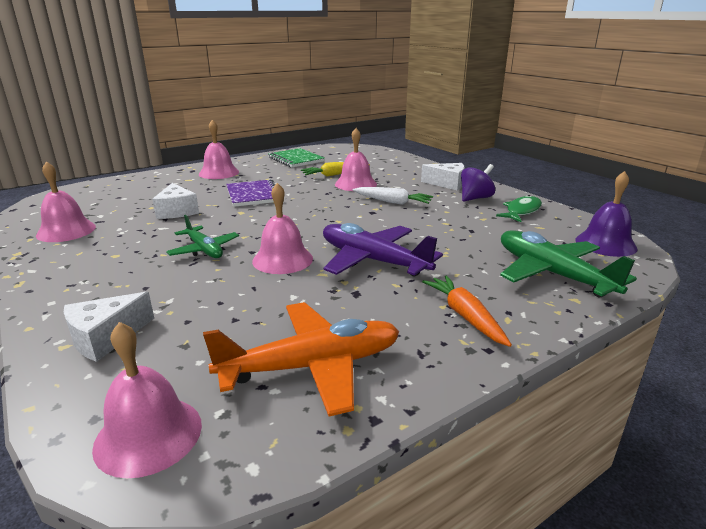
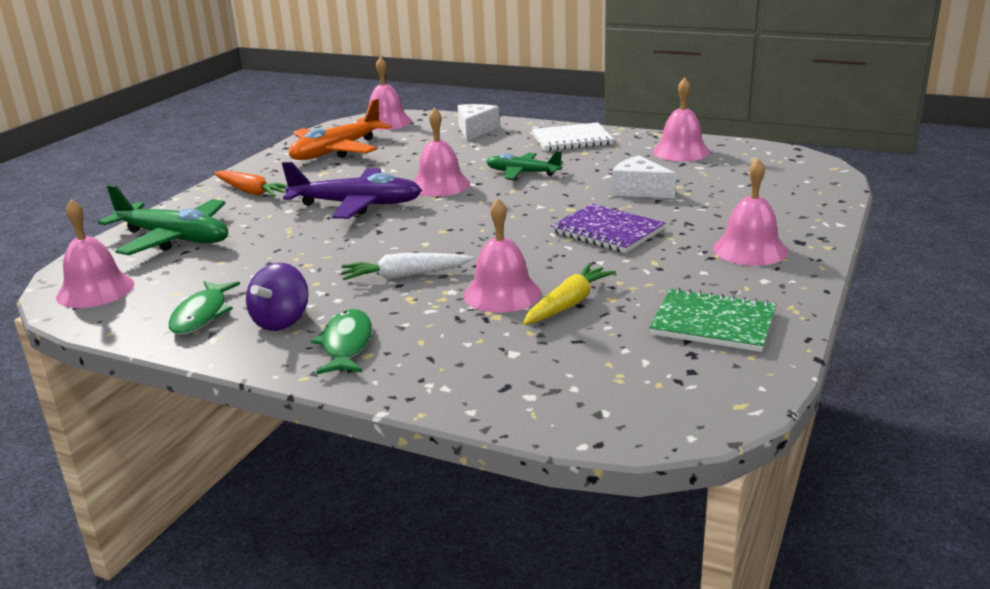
camera: 150 degrees right, 0 degrees up
white cheese [421,163,465,190] -> green fish [311,309,372,374]
purple bell [576,171,637,257] -> pink bell [56,199,134,308]
none -> white notebook [532,122,614,151]

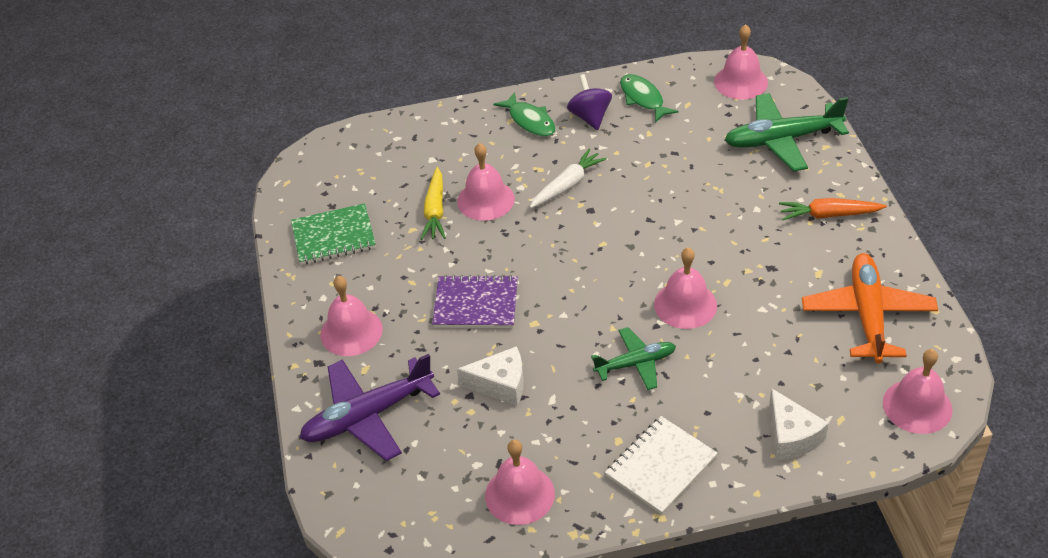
camera: 145 degrees right, 20 degrees up
purple plane [282,162,422,219] -> purple plane moved to [299,354,440,461]

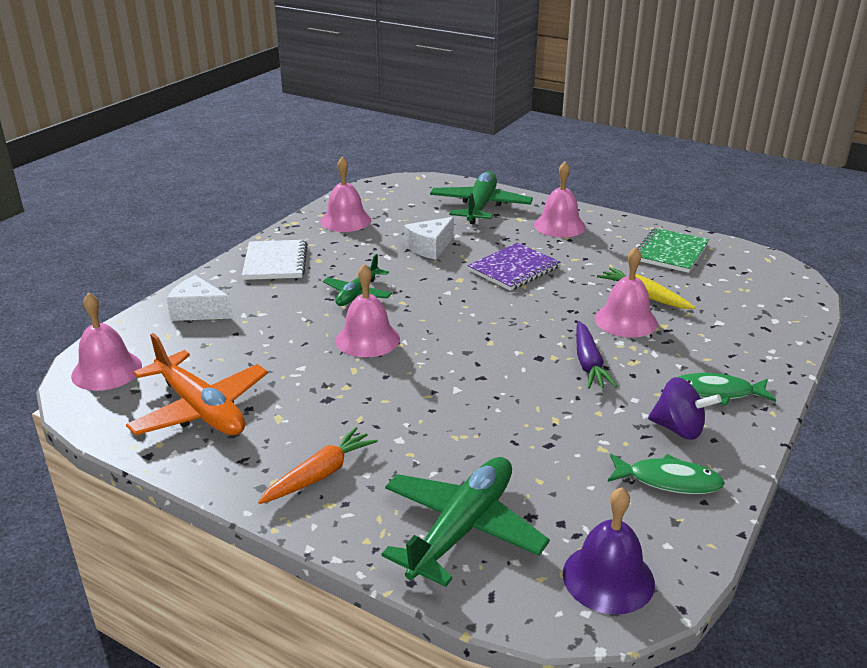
camera: 130 degrees right, 15 degrees down
purple plane [299,354,440,461] -> green plane [430,171,533,224]
white carrot [530,148,607,208] -> purple carrot [576,321,617,389]
pink bell [714,24,768,99] -> purple bell [563,487,655,615]

